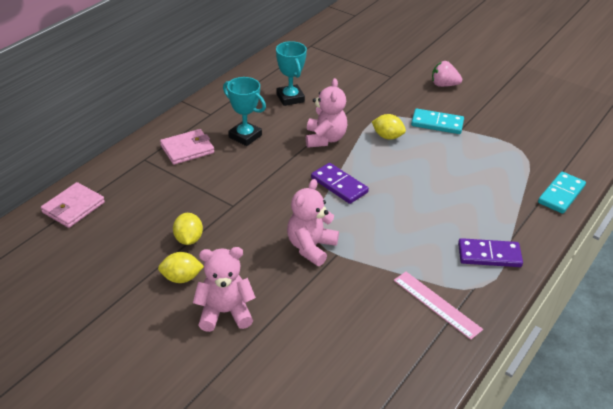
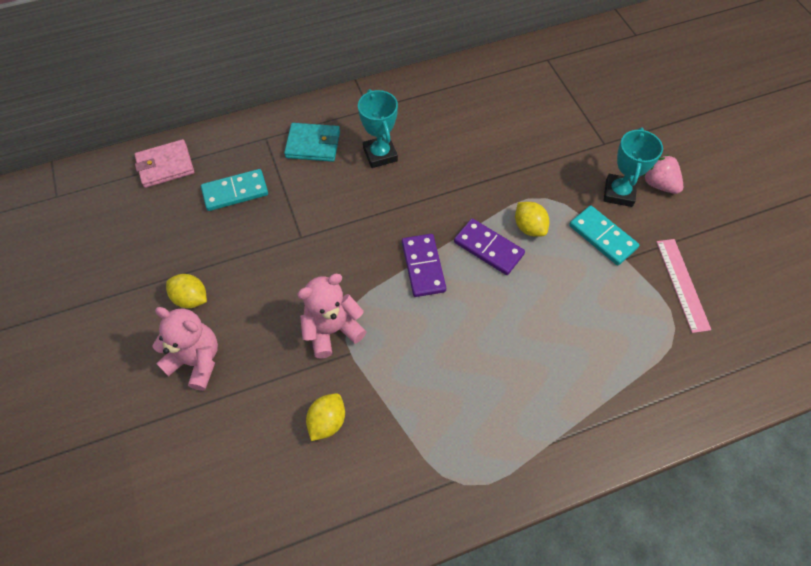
camera: 35 degrees right, 20 degrees up
pink wallet [160,129,214,165] -> turquoise wallet [284,123,340,162]
yellow lemon [173,213,203,245] -> yellow lemon moved to [306,393,345,441]
turquoise trophy [276,41,307,106] -> turquoise trophy moved to [604,127,663,207]
pink teddy bear [306,78,347,148] -> none
pink ruler [394,272,483,340] -> pink ruler moved to [656,239,711,333]
purple domino [458,238,523,267] -> purple domino moved to [454,218,525,275]
turquoise domino [538,172,586,214] -> turquoise domino moved to [201,169,268,211]

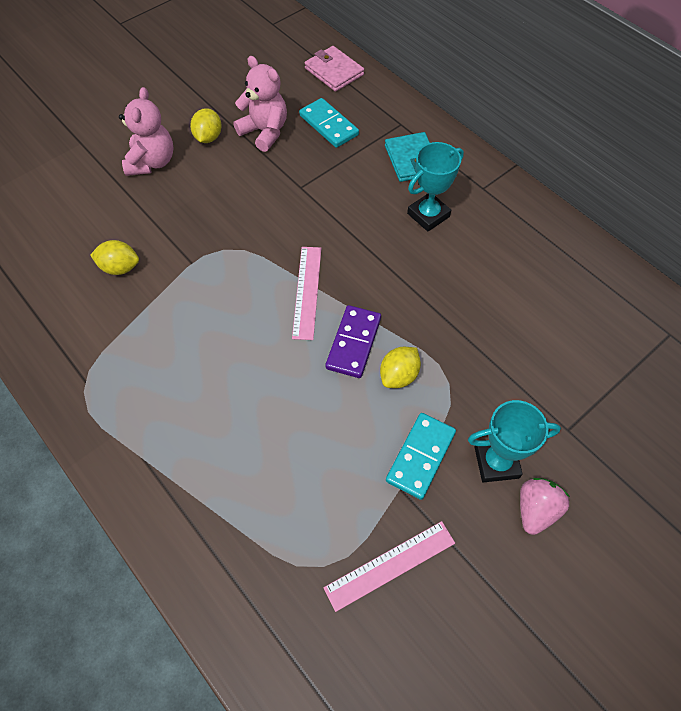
camera: 70 degrees right, 0 degrees up
pink teddy bear [297,274,367,359] -> pink teddy bear moved to [233,56,287,152]
purple domino [402,234,446,297] -> pink ruler [292,247,321,340]

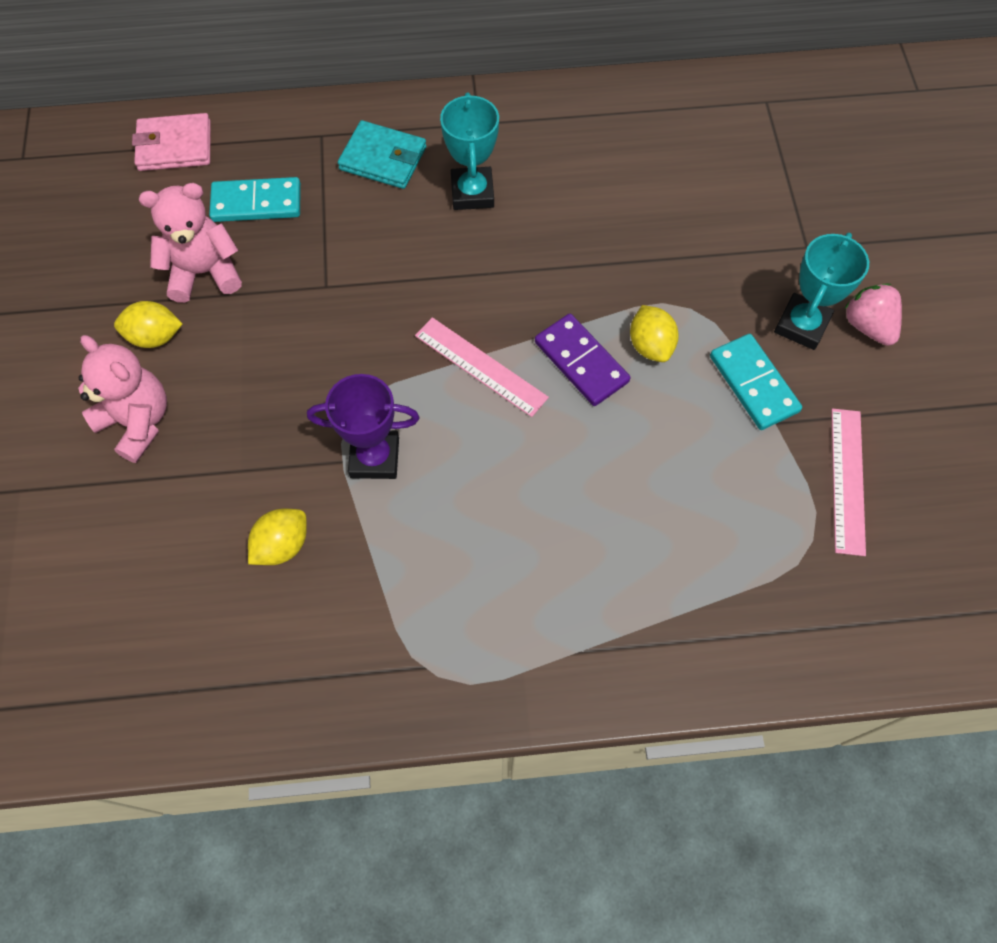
camera: 55 degrees left, 5 degrees up
yellow lemon [190,108,222,143] -> yellow lemon turned 45 degrees counterclockwise [114,301,182,348]
none -> purple trophy [307,374,419,479]

